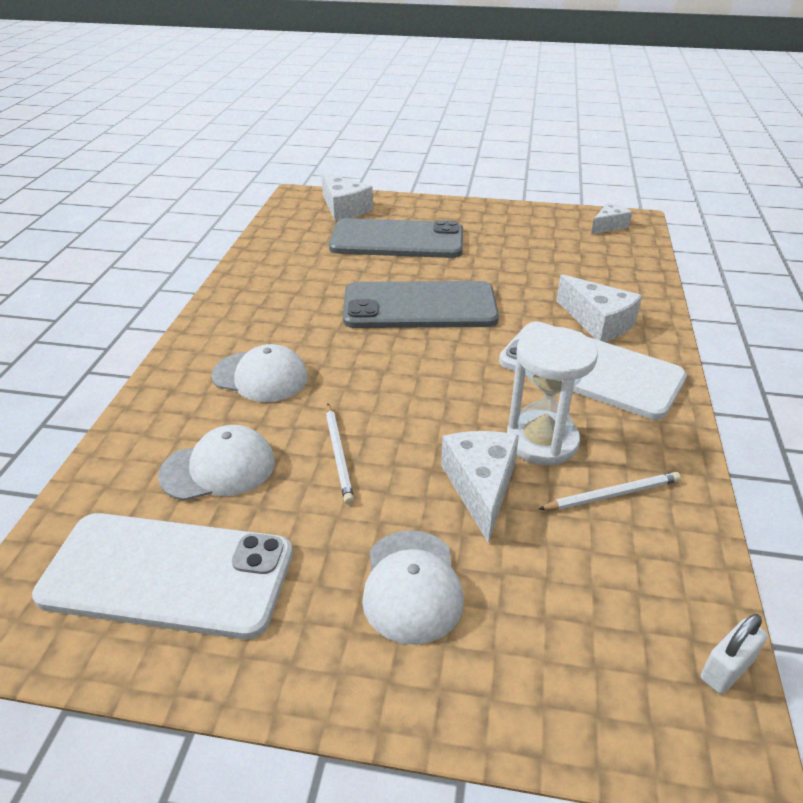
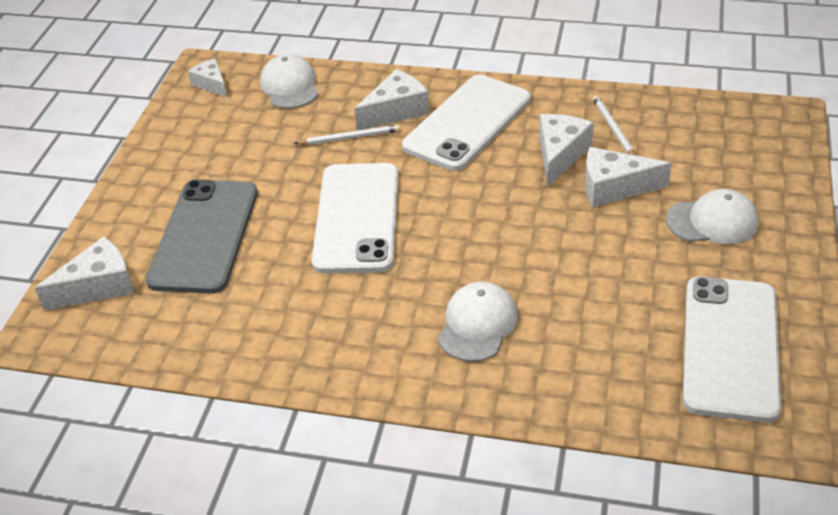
camera: 85 degrees left, 5 degrees up
white cap [158,425,275,501] -> white cap moved to [260,54,318,109]
white pencil [326,404,354,504] -> white pencil moved to [294,125,400,145]
grey phone [343,281,499,328] -> white phone [312,163,399,274]
white hourglass [507,326,598,465] -> white cheese [539,114,594,187]
white padlock [701,614,768,694] -> none

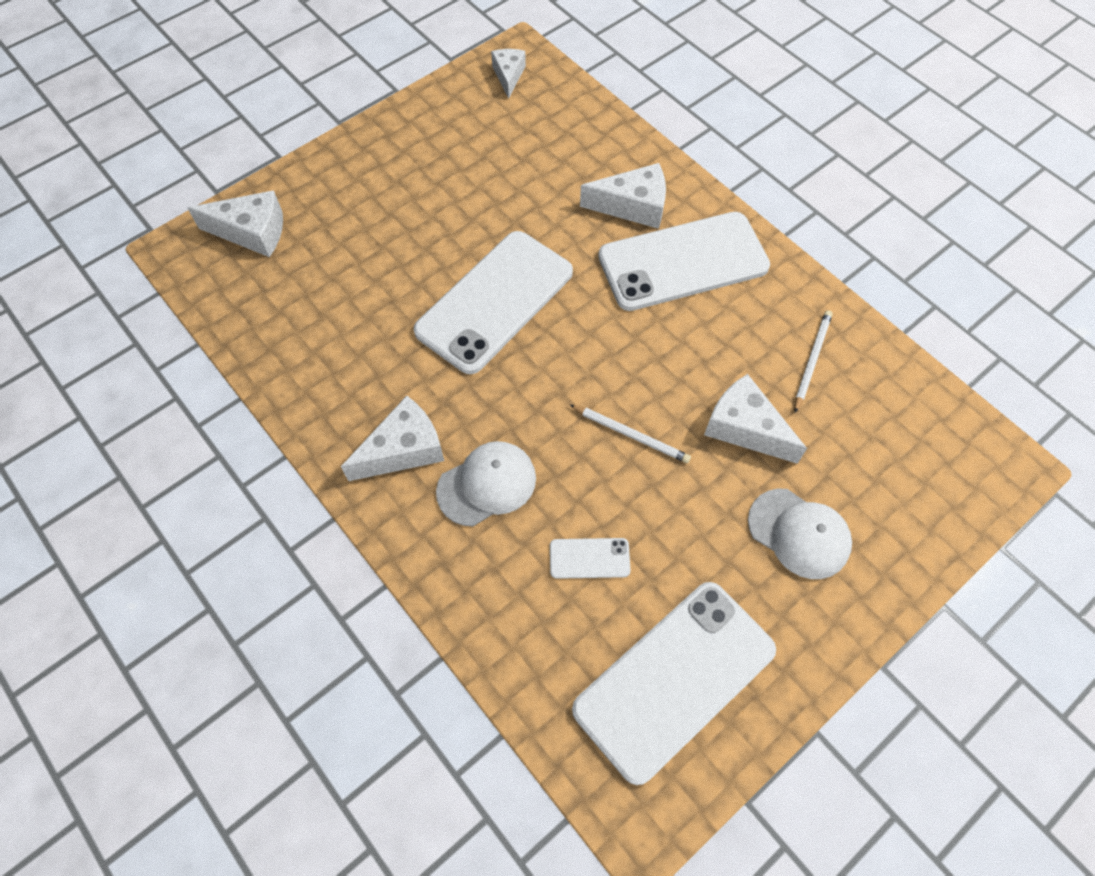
camera: 35 degrees right, 20 degrees up
grey phone [146,179,258,294] -> none
white cap [260,54,318,109] -> none
white pencil [294,125,400,145] -> white pencil moved to [570,405,691,463]
white cheese [539,114,594,187] -> white cheese moved to [341,396,444,481]
none -> white phone [550,538,630,579]

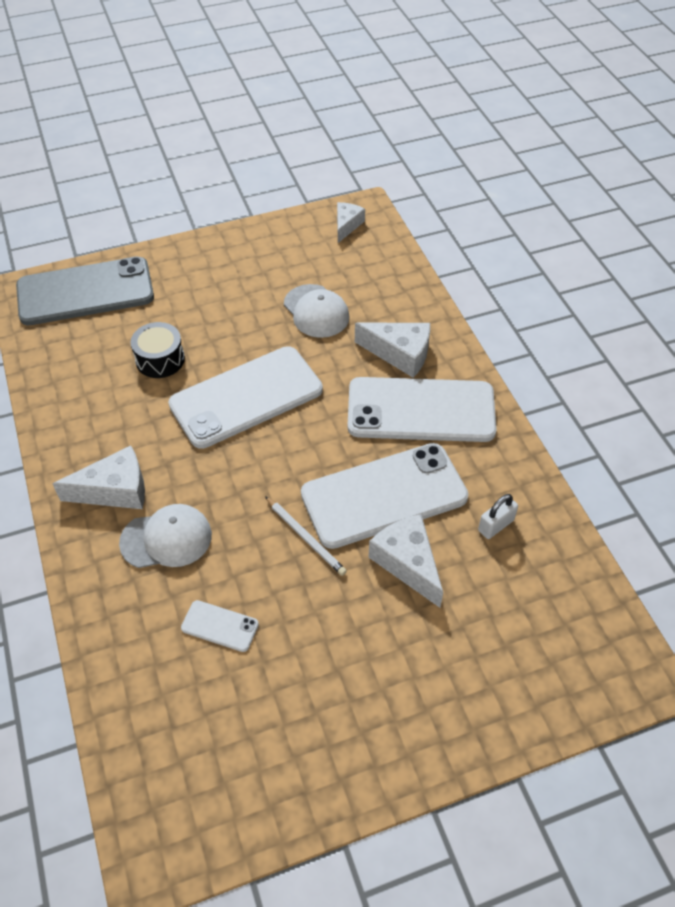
camera: 20 degrees right, 10 degrees down
white cheese [188,190,283,257] -> grey phone [16,257,154,325]
white phone [572,582,776,785] -> white phone moved to [301,443,468,549]
white cap [748,489,852,579] -> white cap moved to [284,284,349,338]
white pencil [795,311,832,413] -> white padlock [478,494,518,539]
none -> black drum [131,322,185,378]

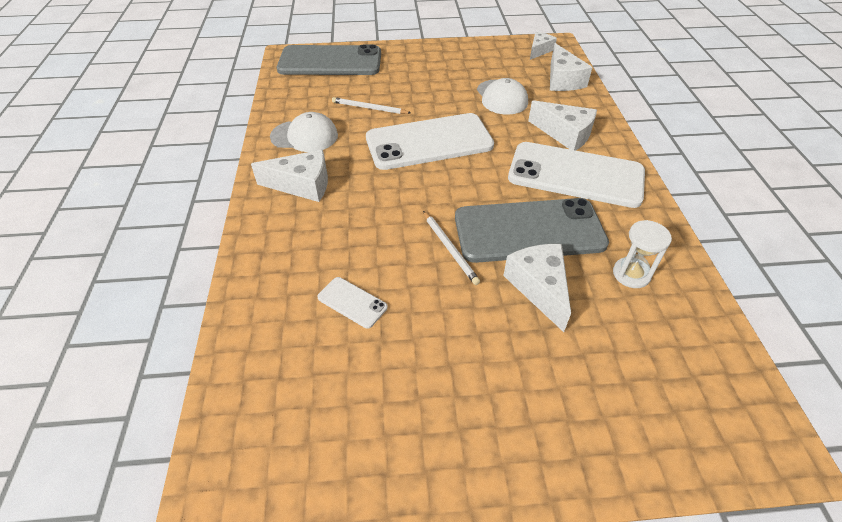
camera: 15 degrees right, 5 degrees down
white cap [119,504,212,568] -> white cap moved to [270,112,338,152]
black drum [131,322,185,378] -> white pencil [332,97,411,114]
white phone [301,443,468,549] -> grey phone [455,198,609,263]
white padlock [478,494,518,539] -> white hourglass [613,220,672,288]
none -> white cheese [550,43,592,91]

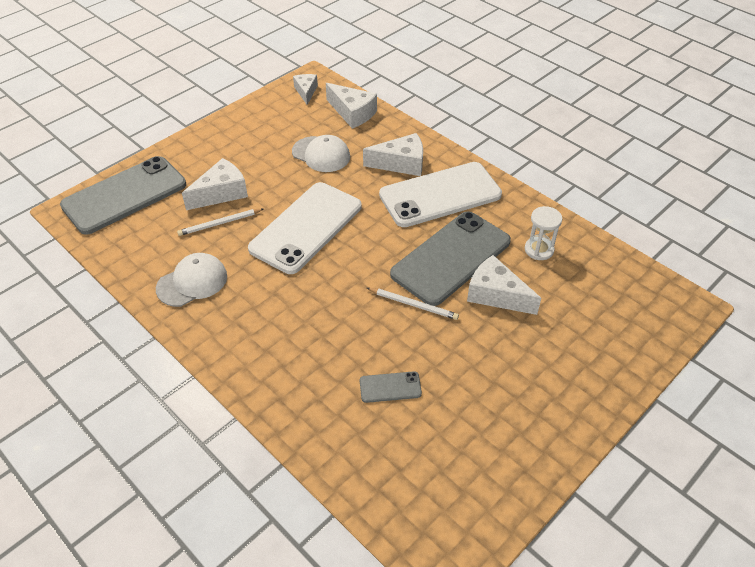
camera: 40 degrees left, 0 degrees up
white cheese [251,150,328,202] -> white cheese moved to [182,158,248,210]
white phone [317,277,388,329] -> grey phone [360,371,422,403]

